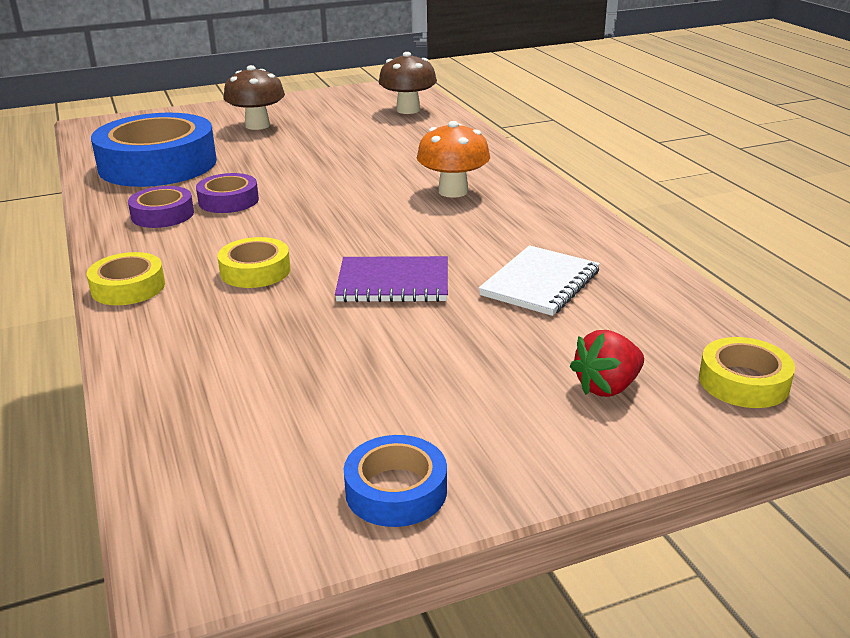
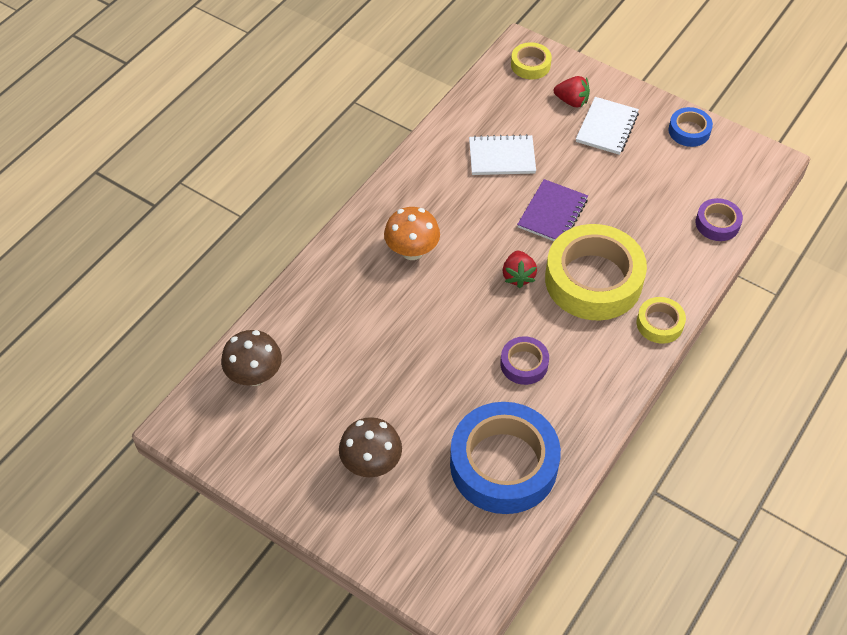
camera: 125 degrees left, 25 degrees up
purple tape [128,186,194,228] -> purple tape moved to [696,198,743,241]
yellow tape [217,237,290,288] -> yellow tape [545,224,647,320], size x2.13
purple notebook [335,256,448,302] -> purple notebook turned 60 degrees clockwise [517,179,588,241]
none -> red strawberry [502,251,537,288]
none -> white notebook [576,97,639,155]

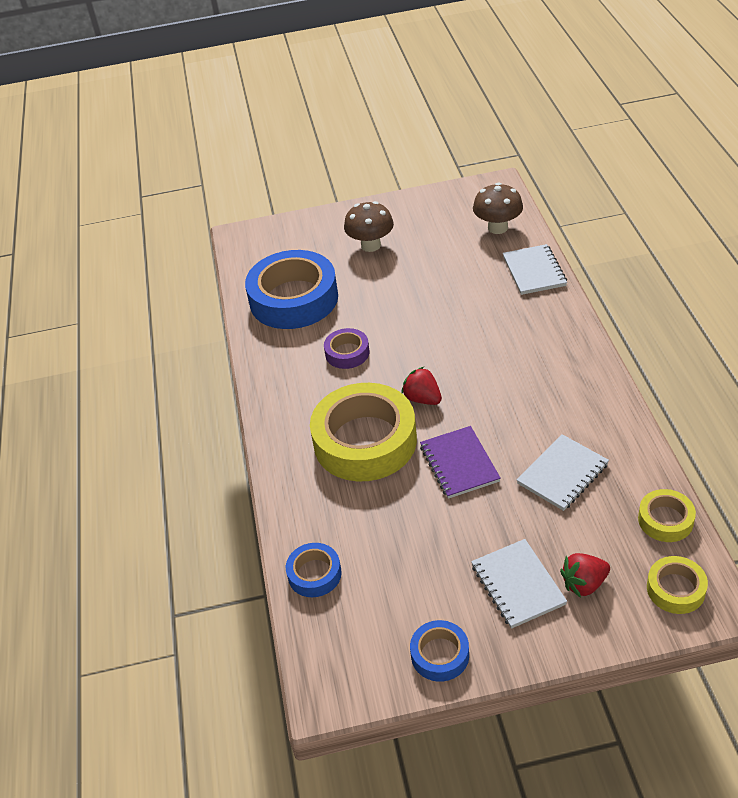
camera: 140 degrees right, 10 degrees down
orange mushroom [384,207,440,260] -> none
yellow tape [637,297,686,344] -> yellow tape moved to [638,489,696,542]
purple tape [696,198,743,241] -> blue tape [286,543,342,597]
none -> white notebook [503,244,567,295]

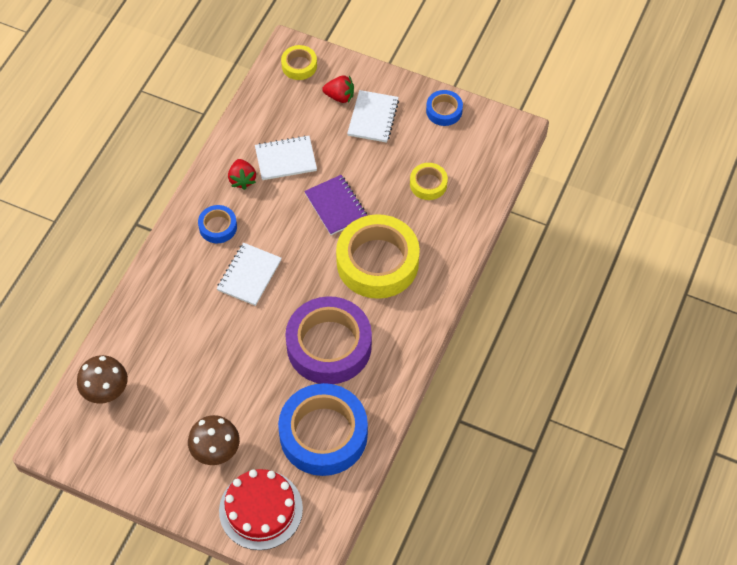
camera: 150 degrees left, 15 degrees up
blue tape [286,543,342,597] -> blue tape moved to [198,205,237,243]
purple tape [324,328,369,369] -> purple tape [285,296,372,384], size x2.13
red strawberry [401,367,442,405] -> red strawberry moved to [228,159,256,190]
purple notebook [420,426,501,499] -> purple notebook turned 45 degrees counterclockwise [304,175,367,235]
white notebook [503,244,567,295] -> white notebook moved to [217,243,282,306]
yellow tape [638,489,696,542] -> yellow tape moved to [410,163,448,200]
none -> red cake [219,469,303,550]

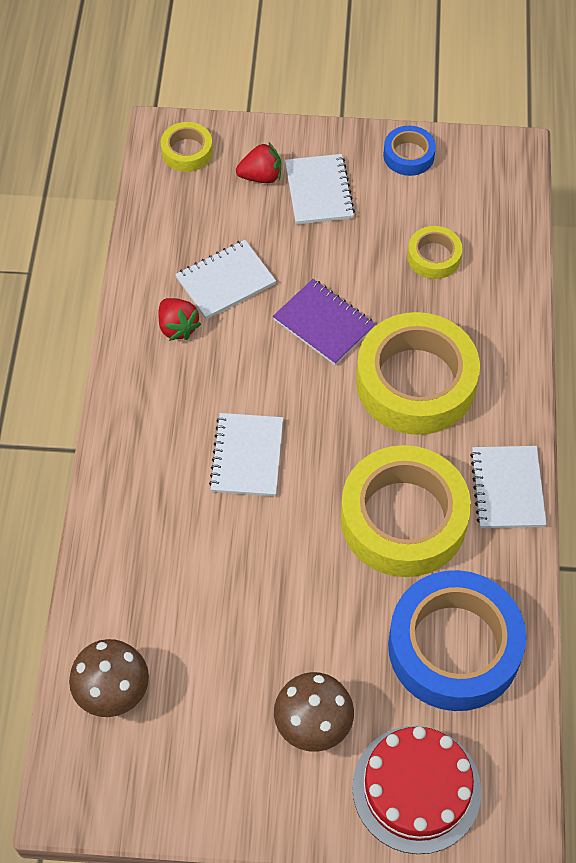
camera: 20 degrees left, 0 degrees up
blue tape [198,205,237,243] -> none
purple tape [285,296,372,384] -> yellow tape [341,445,471,577]
none -> white notebook [470,446,547,528]

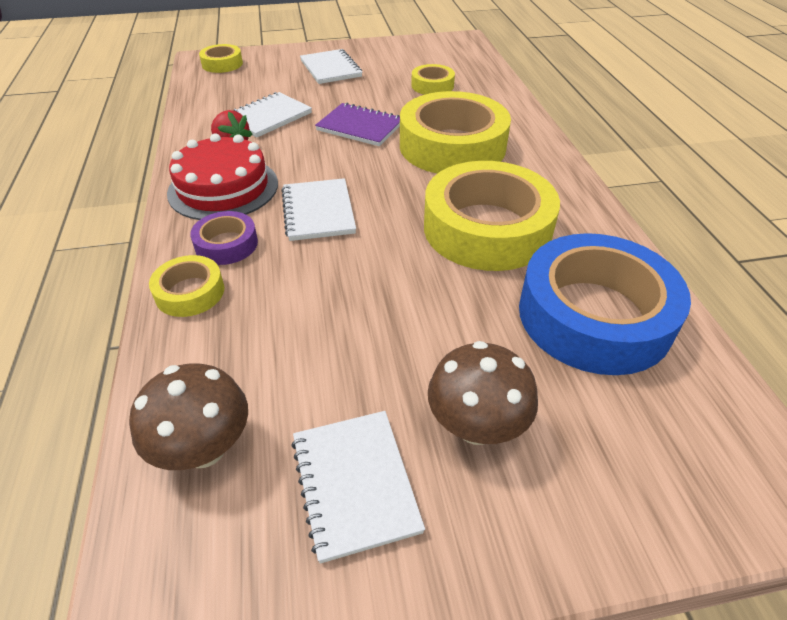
camera: 15 degrees left, 15 degrees down
red strawberry [236,143,281,183] -> none
red cake [352,726,482,854] -> red cake moved to [167,133,278,220]
blue tape [383,126,436,176] -> none
white notebook [470,446,547,528] -> white notebook moved to [291,411,425,564]
none -> yellow tape [149,255,224,317]
none -> purple tape [190,211,258,265]

